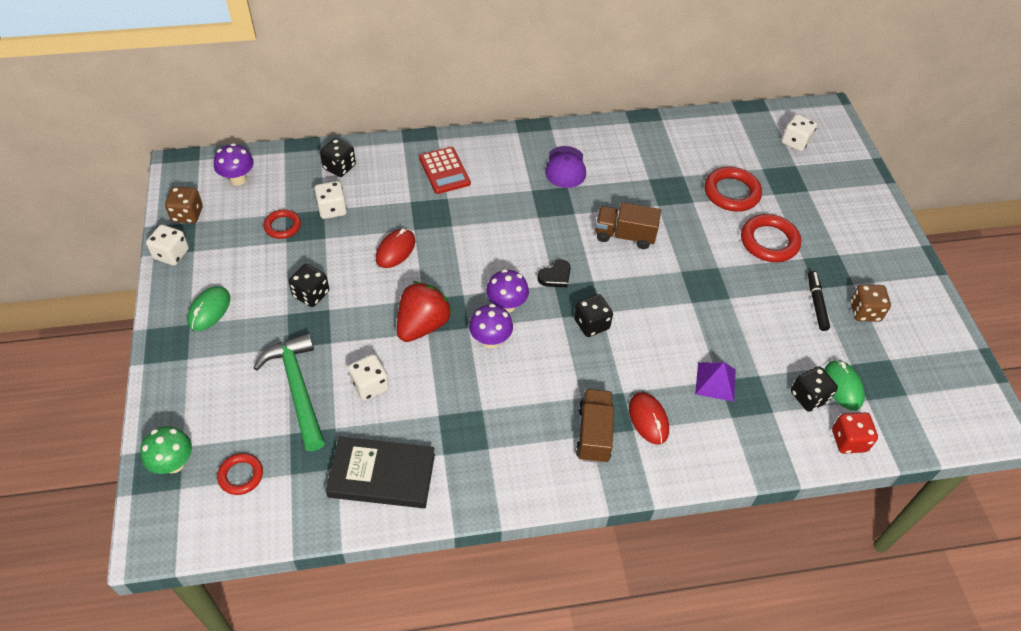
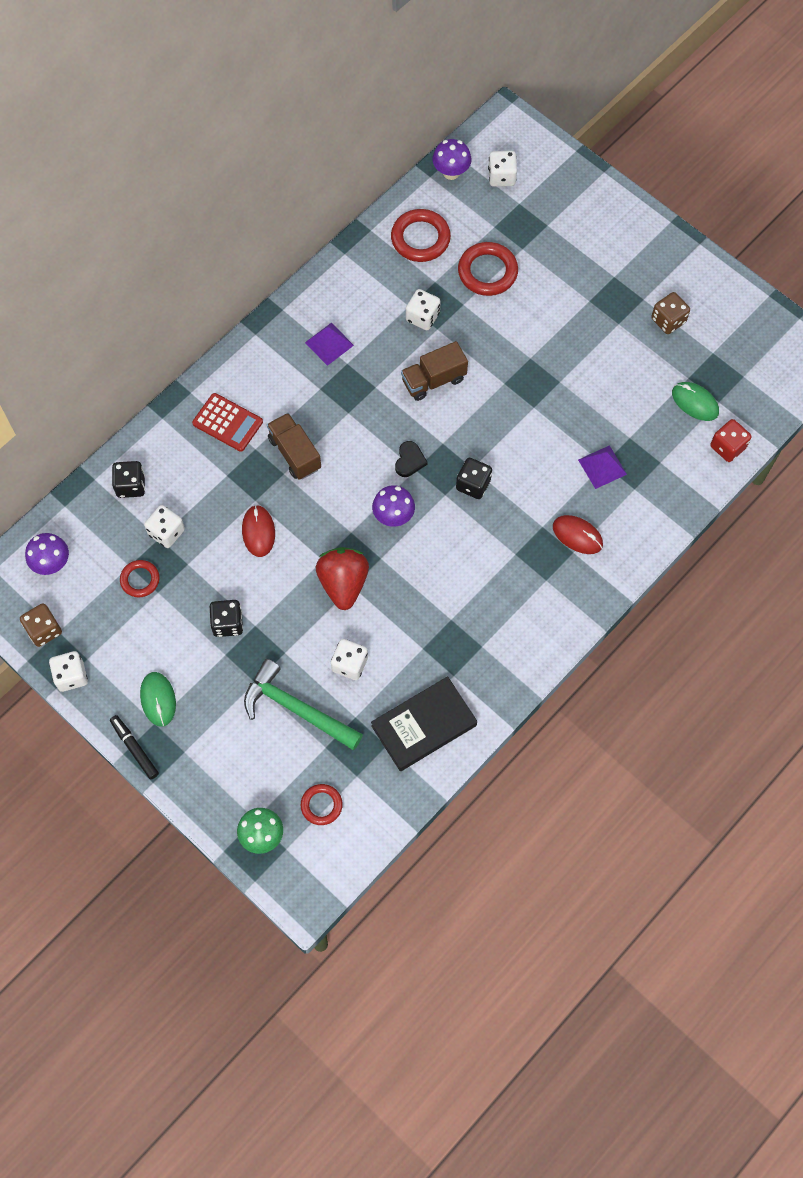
camera: 35 degrees left, 15 degrees up
purple mushroom [469,304,513,348] -> purple mushroom moved to [433,139,471,180]
purple cap [545,146,586,188] -> purple pyramid [305,323,354,366]
brown truck [576,389,614,463] -> brown truck moved to [267,413,321,480]
red ring [741,214,801,262] -> red ring moved to [391,209,451,262]
black dice [791,366,838,412] -> none
black marker [808,270,830,331] -> black marker moved to [110,715,159,780]
none -> white dice [406,289,441,330]

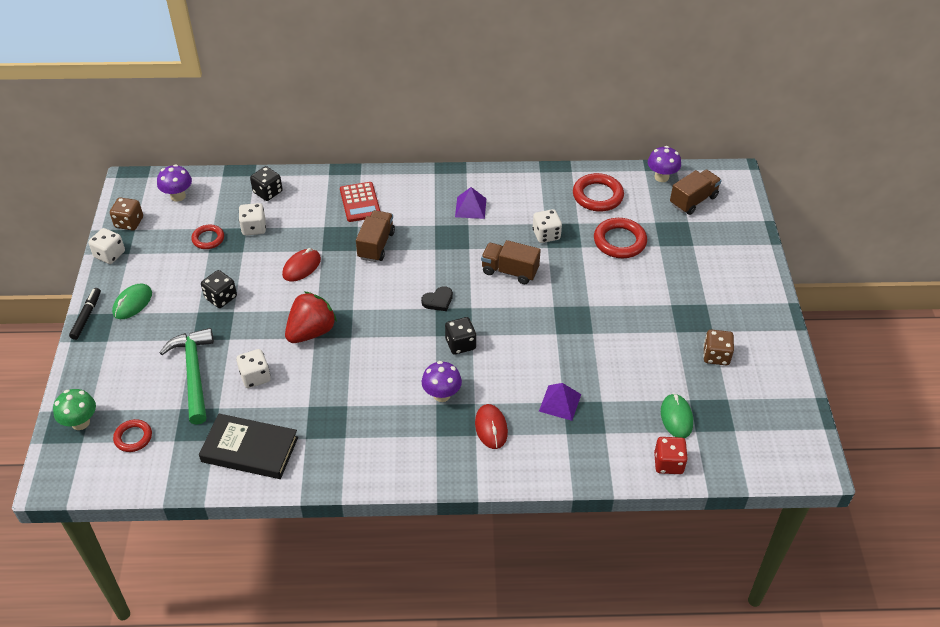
camera: 45 degrees right, 20 degrees down
purple mushroom [372,485,415,527] -> purple mushroom moved to [422,361,462,402]
white dice [488,151,517,187] -> brown truck [670,170,722,215]

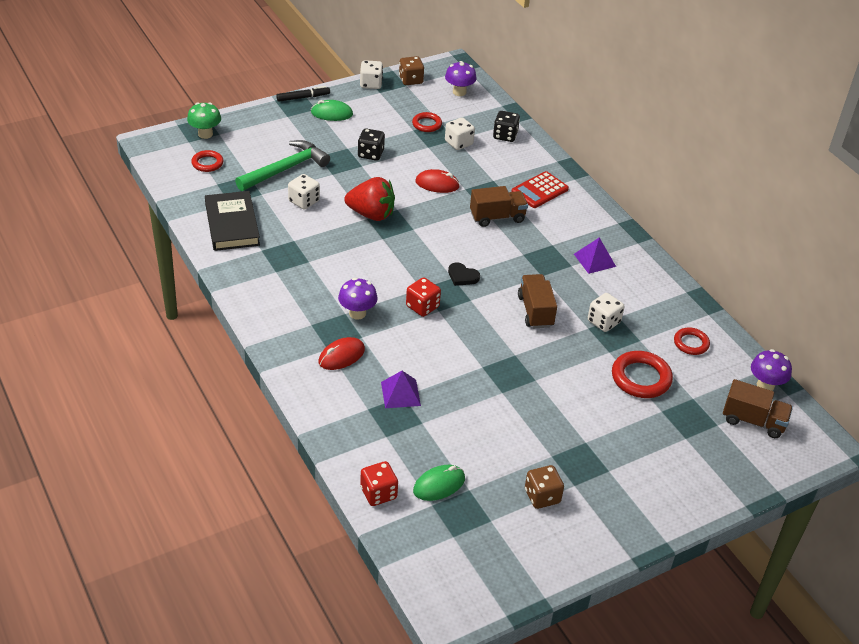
camera: 60 degrees right, 5 degrees down
black dice [445,317,476,355] -> red dice [406,277,441,317]
red ring [573,173,624,212] -> red ring [674,328,710,355], size x0.61

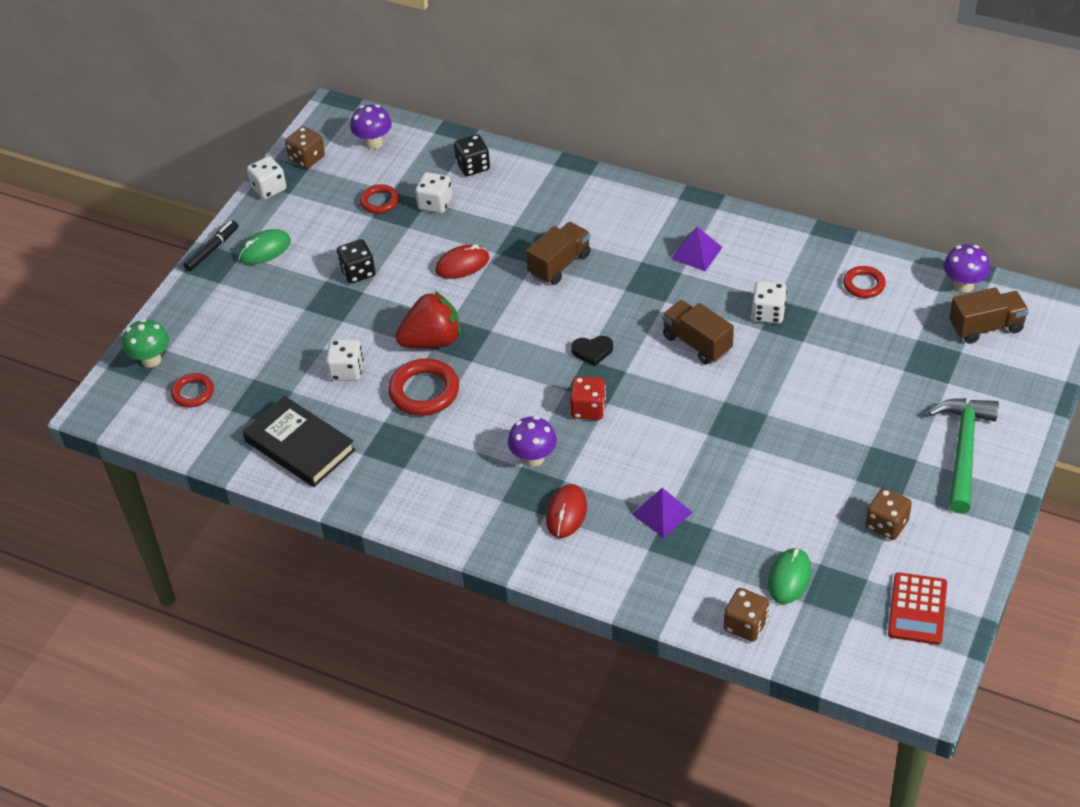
camera: 30 degrees left, 5 degrees up
green hammer [235,140,330,191] -> green hammer moved to [928,398,999,514]
red dice [360,461,398,506] -> brown dice [724,588,769,642]
red calculator [511,171,569,208] -> red calculator moved to [888,572,947,645]
red ring [612,351,673,398] -> red ring moved to [388,358,459,416]

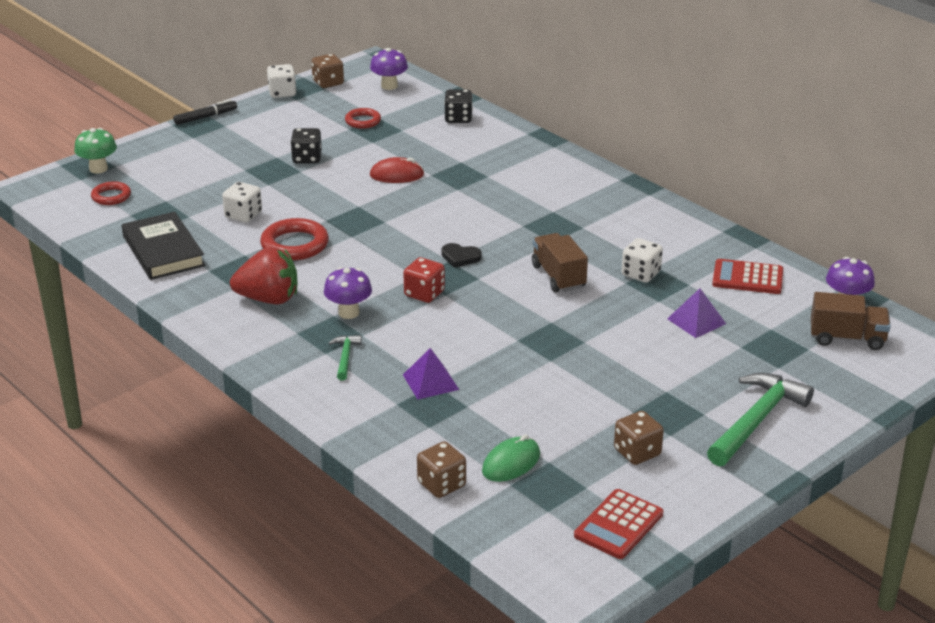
camera: 20 degrees right, 15 degrees down
green mouse [238,229,291,265] -> none
red strawberry [395,291,461,348] -> red strawberry moved to [230,246,297,304]
white dice [415,172,452,213] -> none
brown truck [526,222,591,285] -> none
red mouse [546,484,587,538] -> green hammer [329,335,362,380]
purple pyramid [671,227,722,271] -> purple pyramid moved to [667,288,726,338]
red ring [843,266,886,298] -> red calculator [712,259,783,294]

